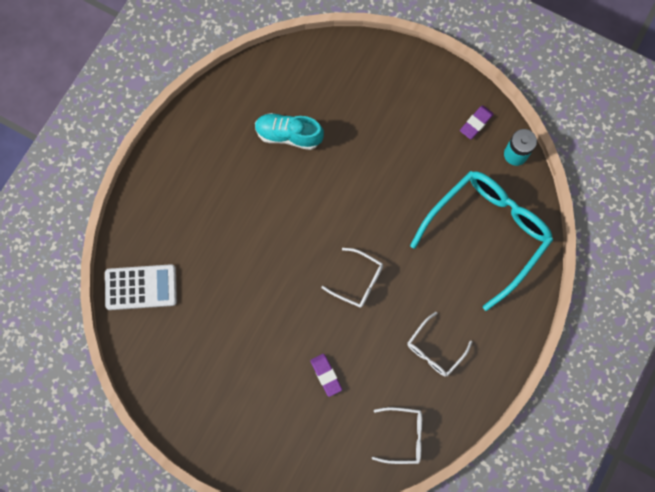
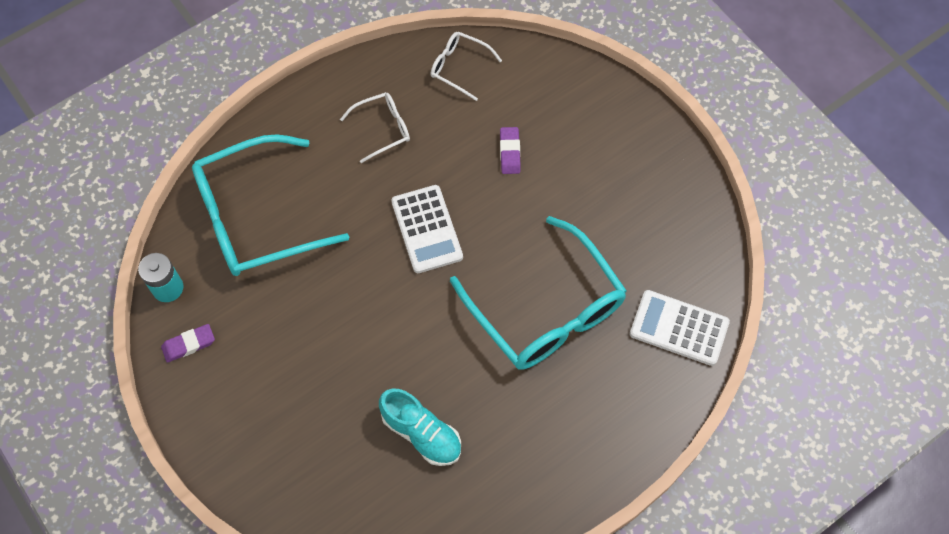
camera: 155 degrees left, 10 degrees down
white glasses [321,248,383,307] -> white calculator [391,185,463,273]
none -> turquoise glasses [450,216,627,370]

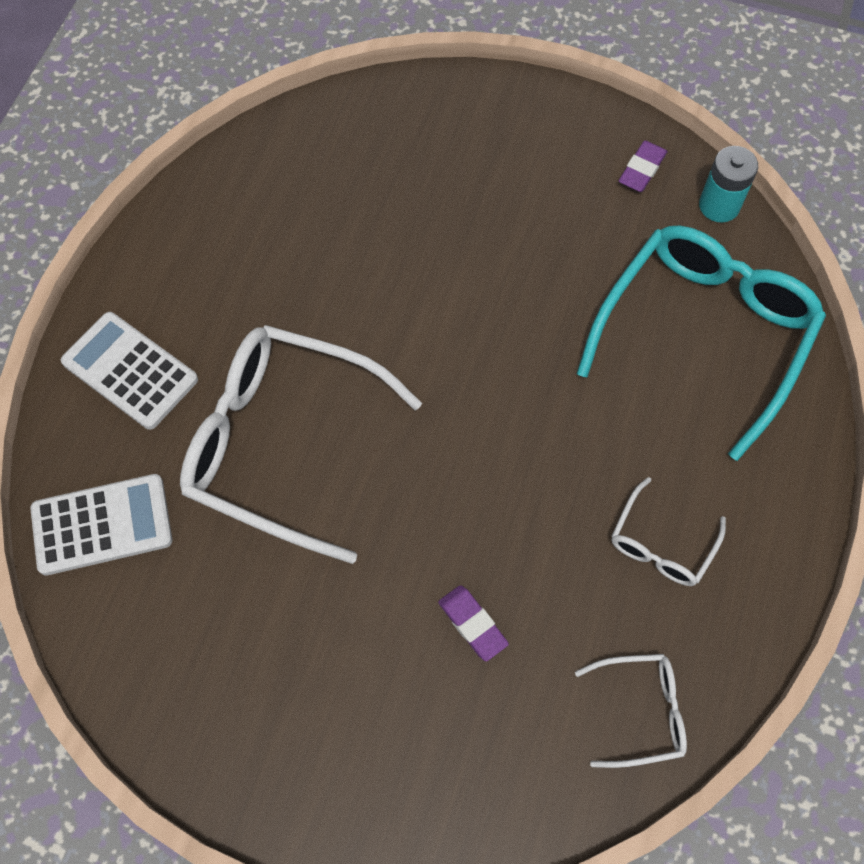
camera: 145 degrees right, 0 degrees up
turquoise shoe [379,389,461,466] -> none
white calculator [391,185,463,273] -> white calculator moved to [61,312,198,430]
turquoise glasses [450,216,627,370] -> white glasses [180,325,422,564]

